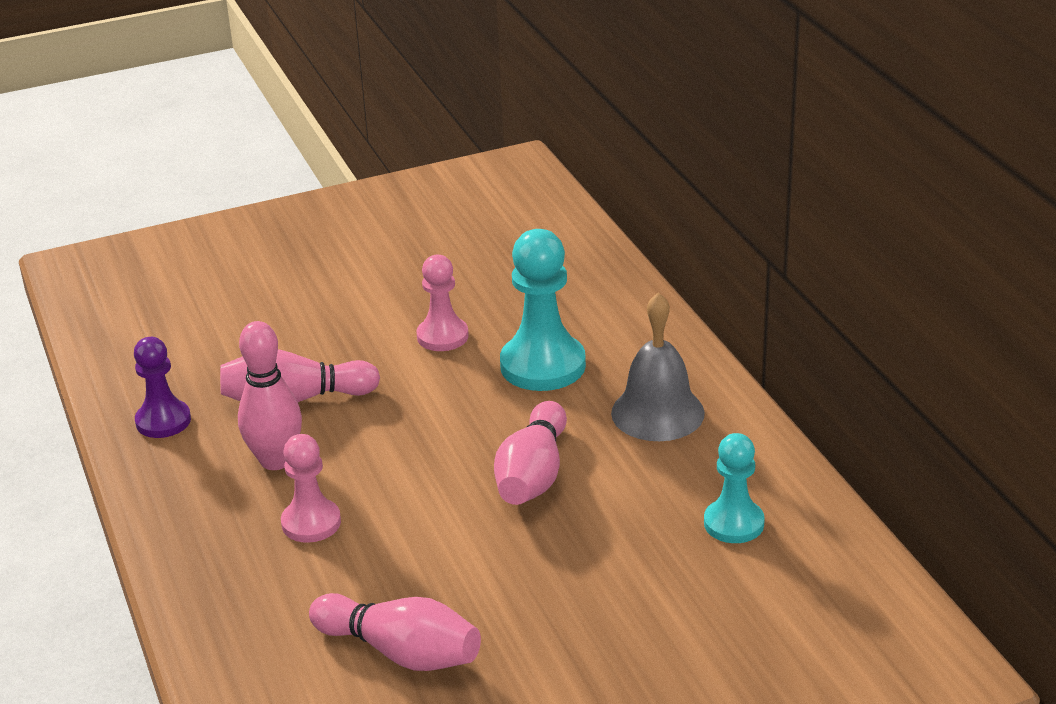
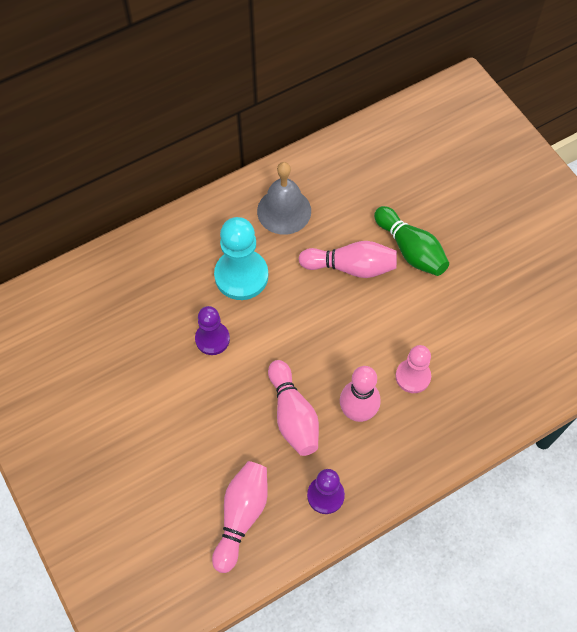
camera: 100 degrees left, 30 degrees up
pink bowling pin [309,593,481,671] -> pink bowling pin moved to [212,461,268,573]
pink pawn [416,255,469,351] -> purple pawn [195,306,230,355]
turquoise pawn [704,433,765,543] -> none
none -> green bowling pin [374,206,449,276]

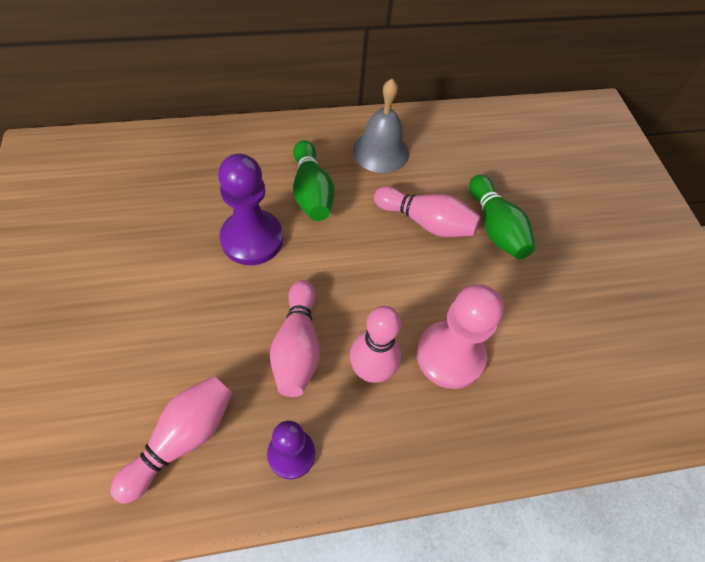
camera: 15 degrees right, 5 degrees down
purple pawn [195,306,230,355] -> purple pawn [218,153,283,265], size x1.61
turquoise pawn [214,217,268,300] -> green bowling pin [293,140,334,221]
pink pawn [396,345,431,393] -> pink pawn [417,284,504,389], size x1.61

